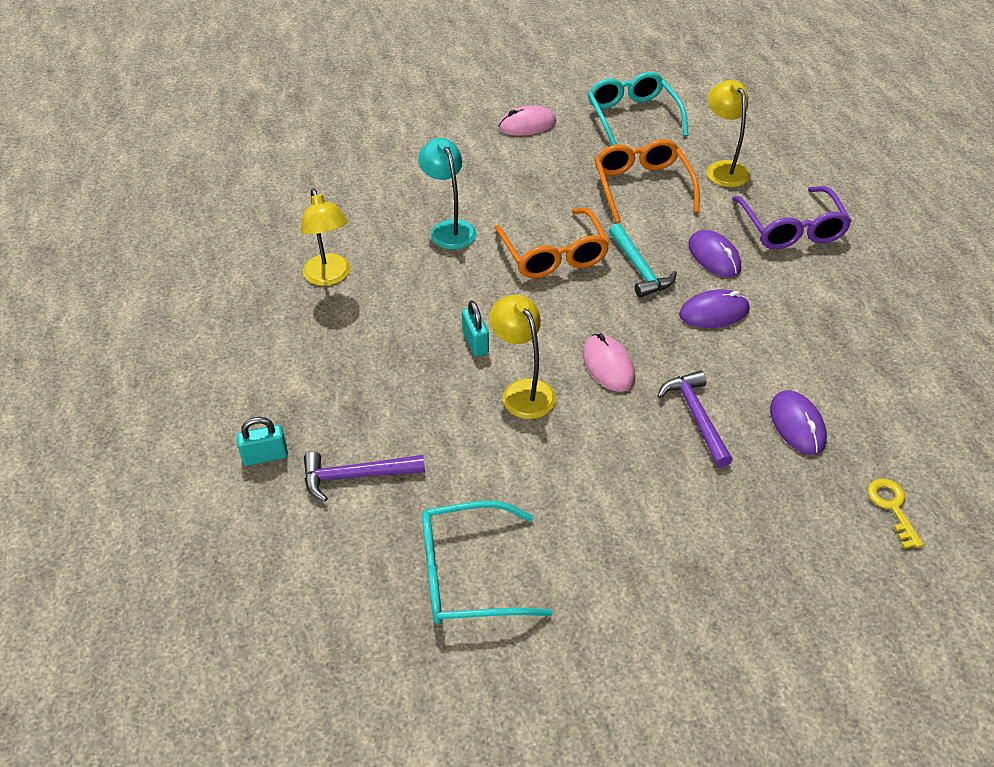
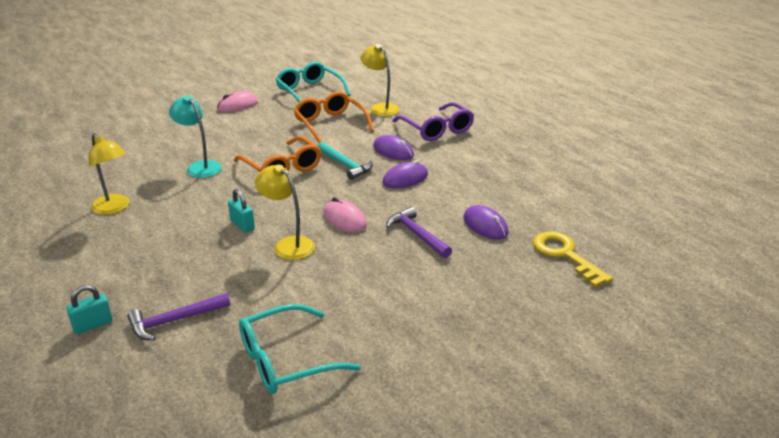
camera: 20 degrees left, 15 degrees down
yellow key [867,478,924,549] -> yellow key [533,231,613,287], size x1.62

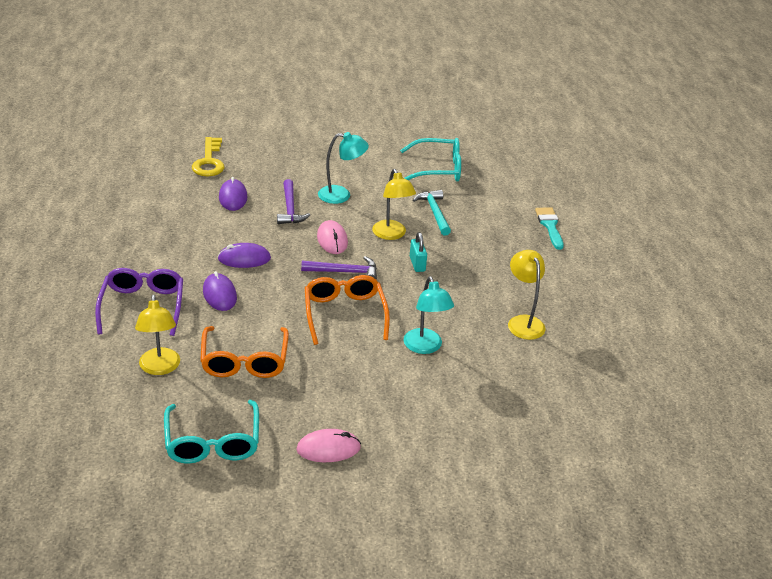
camera: 155 degrees left, 5 degrees up
turquoise padlock [66,285,112,334] -> turquoise brush [535,207,564,250]
purple hammer [127,293,230,340] -> purple hammer moved to [301,256,377,280]
turquoise hammer [317,142,373,180] -> turquoise hammer moved to [413,190,451,236]
none -> turquoise lamp [318,132,369,204]

